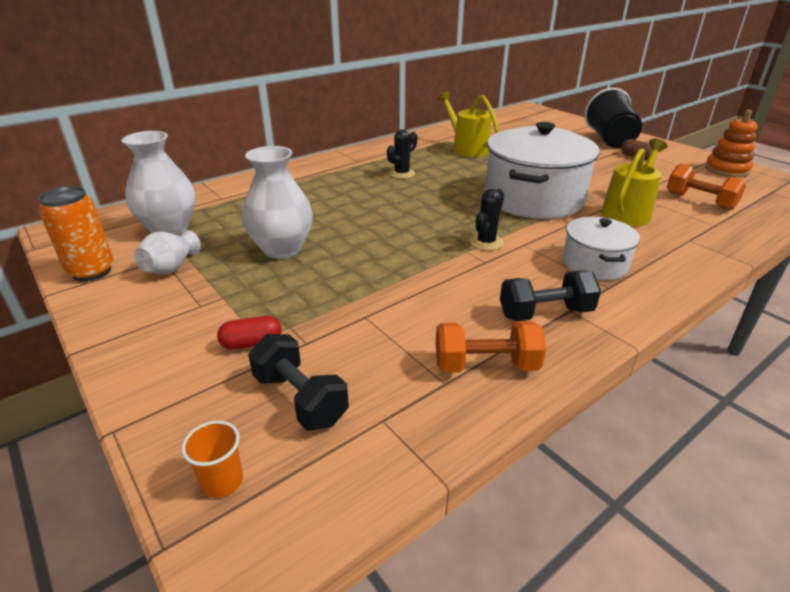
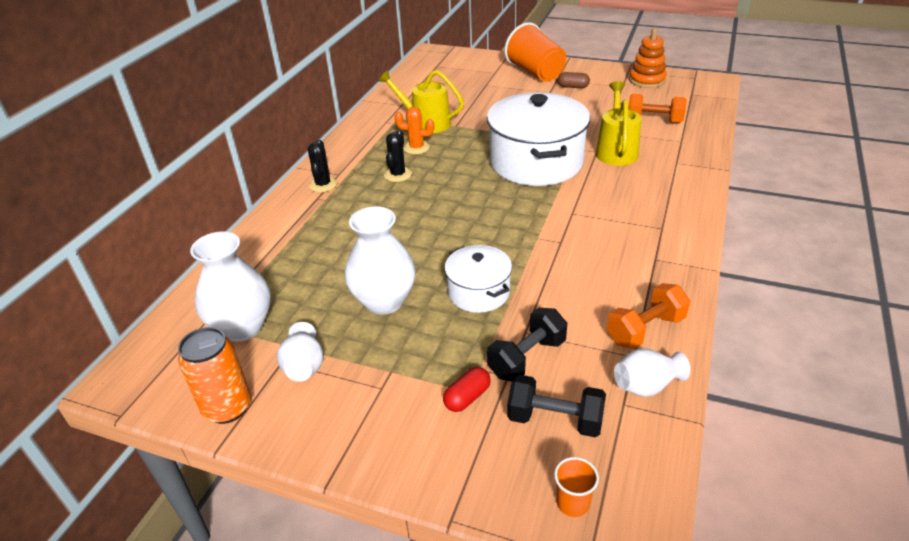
camera: 30 degrees left, 5 degrees up
black cactus [469,189,504,251] -> black cactus moved to [308,140,337,192]
black dumbbell [500,270,601,321] -> black dumbbell moved to [487,308,567,381]
white pot [562,217,640,280] -> white pot moved to [444,245,512,313]
black cup [585,88,642,148] -> orange cup [505,22,566,82]
none -> orange cactus [394,107,434,154]
none -> white vase [614,348,690,397]

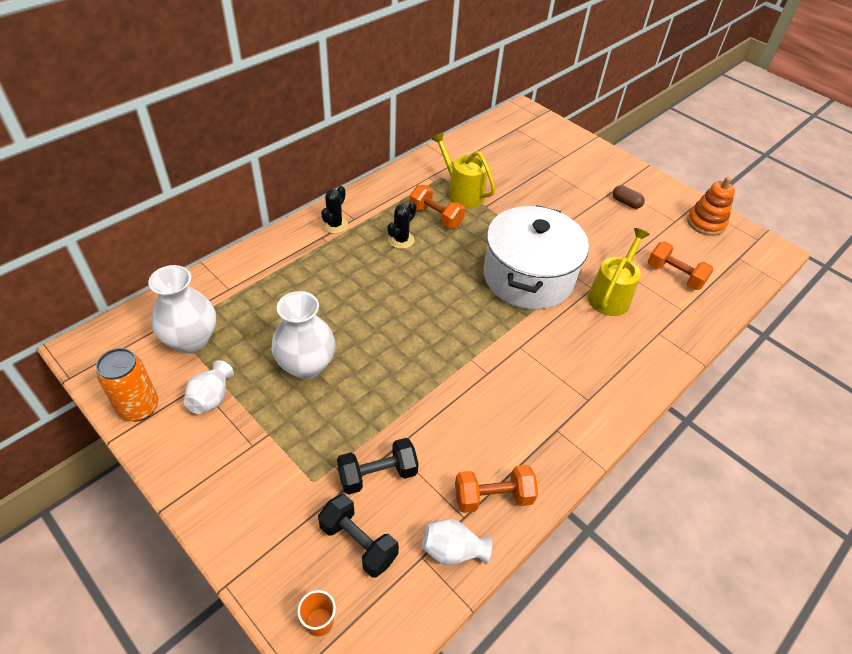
camera: 20 degrees right, 10 degrees up
orange cactus [394,107,434,154] -> orange dumbbell [410,185,465,229]
red capsule [443,367,491,412] -> none
white pot [444,245,512,313] -> none
orange cup [505,22,566,82] -> none

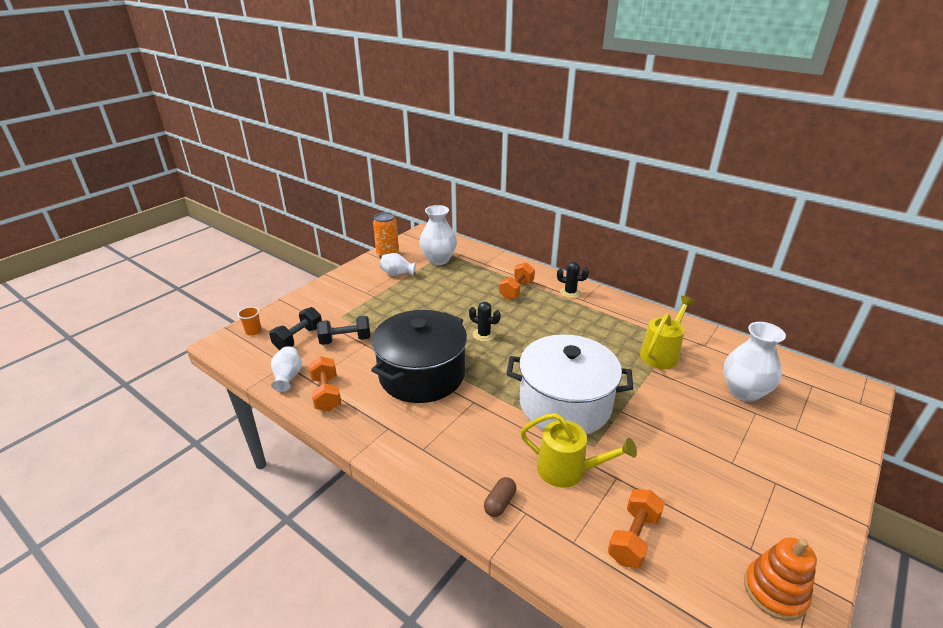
camera: 85 degrees right, 15 degrees down
white vase [272,291,335,379] -> white vase moved to [724,322,786,402]
black dumbbell [337,438,419,494] -> black dumbbell turned 75 degrees counterclockwise [317,316,371,345]
black cactus [388,202,416,249] -> black cactus moved to [469,302,501,342]
orange dumbbell [410,185,465,229] -> orange dumbbell moved to [499,262,535,300]
brown capsule [613,185,645,209] -> brown capsule moved to [484,477,516,517]
none -> black pot [371,310,467,403]

